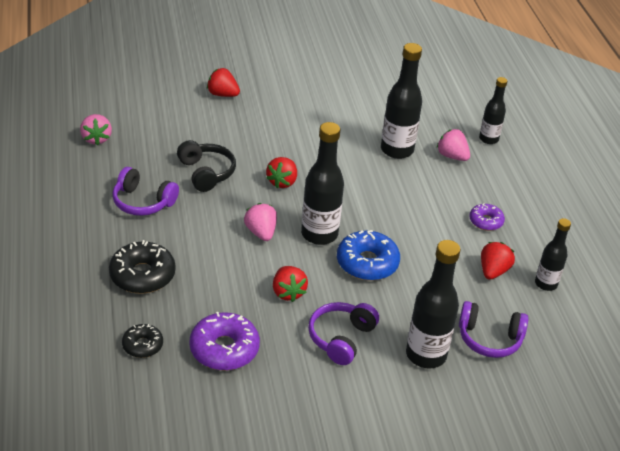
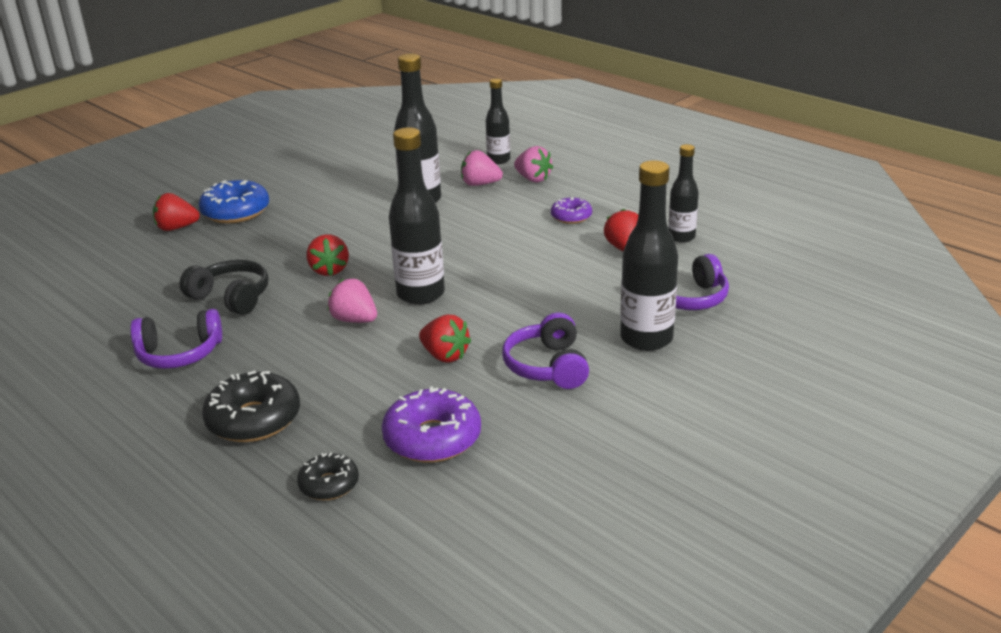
camera: 30 degrees left, 10 degrees down
pink strawberry [80,114,112,145] -> pink strawberry moved to [514,146,553,182]
blue donut [337,230,400,281] -> blue donut moved to [199,180,269,223]

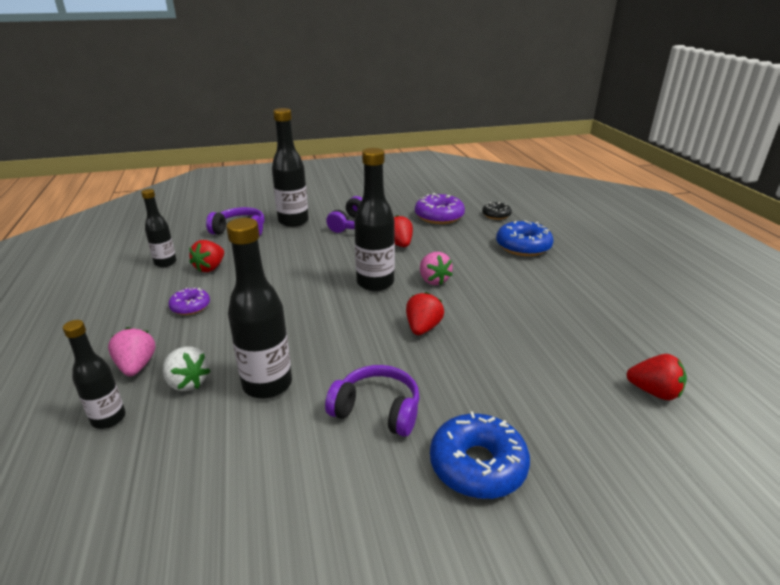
camera: 150 degrees left, 0 degrees up
purple headphones [130,309,222,369] -> purple headphones moved to [325,365,419,437]
red strawberry [153,193,200,231] -> red strawberry moved to [626,354,687,400]
black headphones [179,260,269,315] -> none
black donut [202,371,300,442] -> blue donut [496,221,554,256]
pink strawberry [461,150,503,186] -> white strawberry [163,346,210,391]

